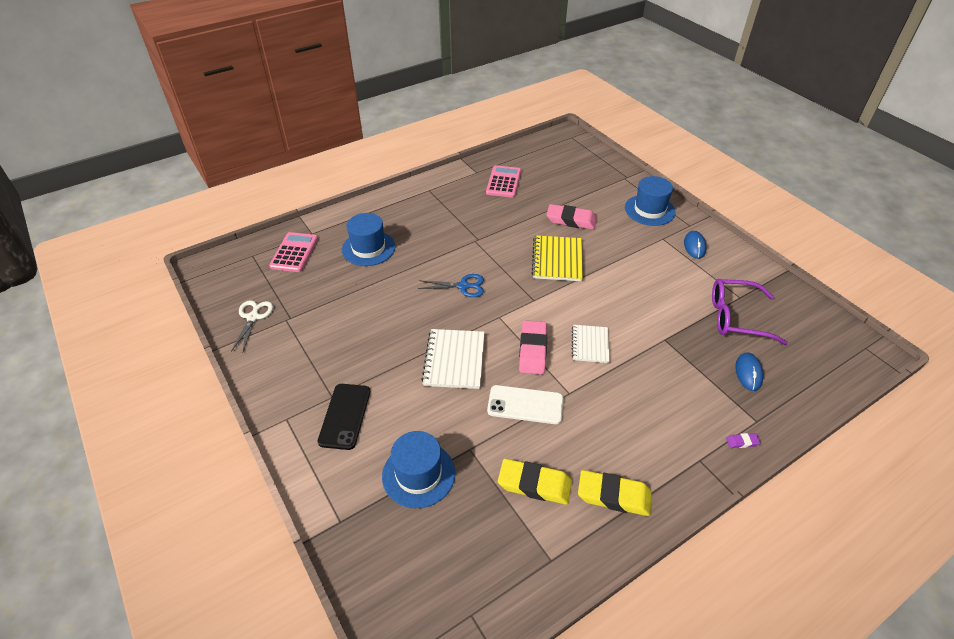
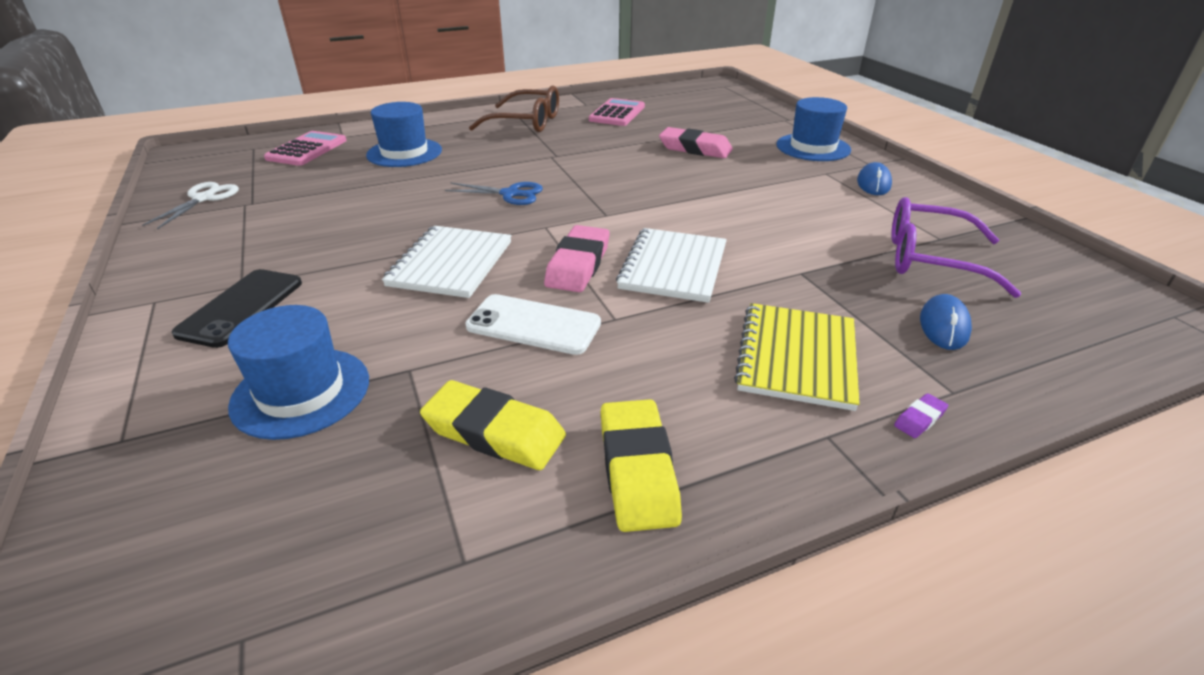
camera: 10 degrees right, 10 degrees down
yellow notebook [532,235,583,281] -> yellow notebook moved to [734,303,860,411]
white notebook [572,325,610,363] -> white notebook [616,228,727,303], size x1.53
yellow eraser [578,470,652,516] -> yellow eraser turned 60 degrees clockwise [601,399,682,532]
purple eraser [726,433,761,448] -> purple eraser turned 45 degrees counterclockwise [894,393,948,438]
none -> brown glasses [469,85,559,132]

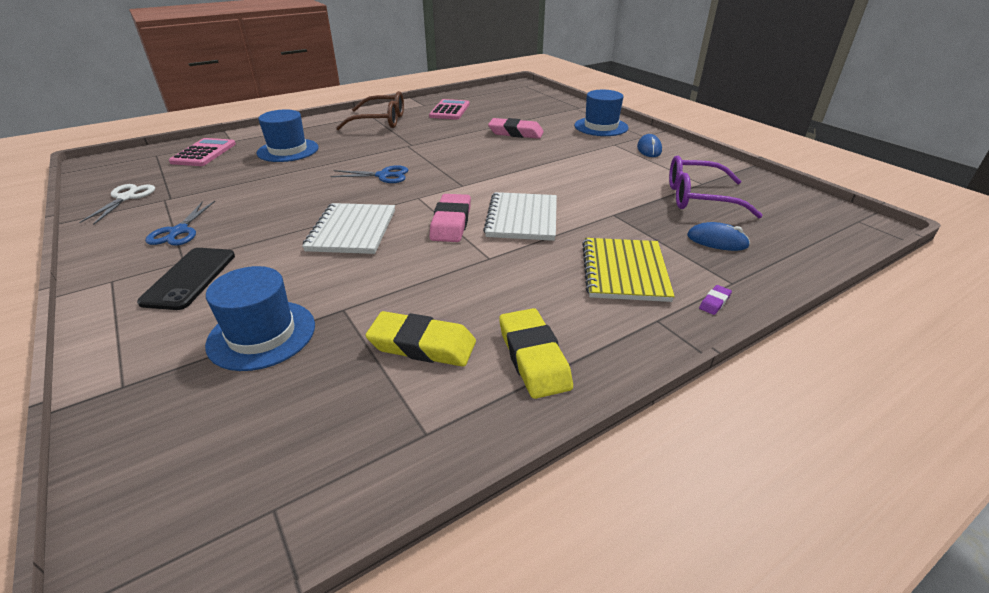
camera: 10 degrees left, 0 degrees up
white phone [465,294,601,355] -> none
blue mouse [920,294,972,350] -> blue mouse turned 75 degrees counterclockwise [687,222,750,251]
none -> blue scissors [145,201,215,245]

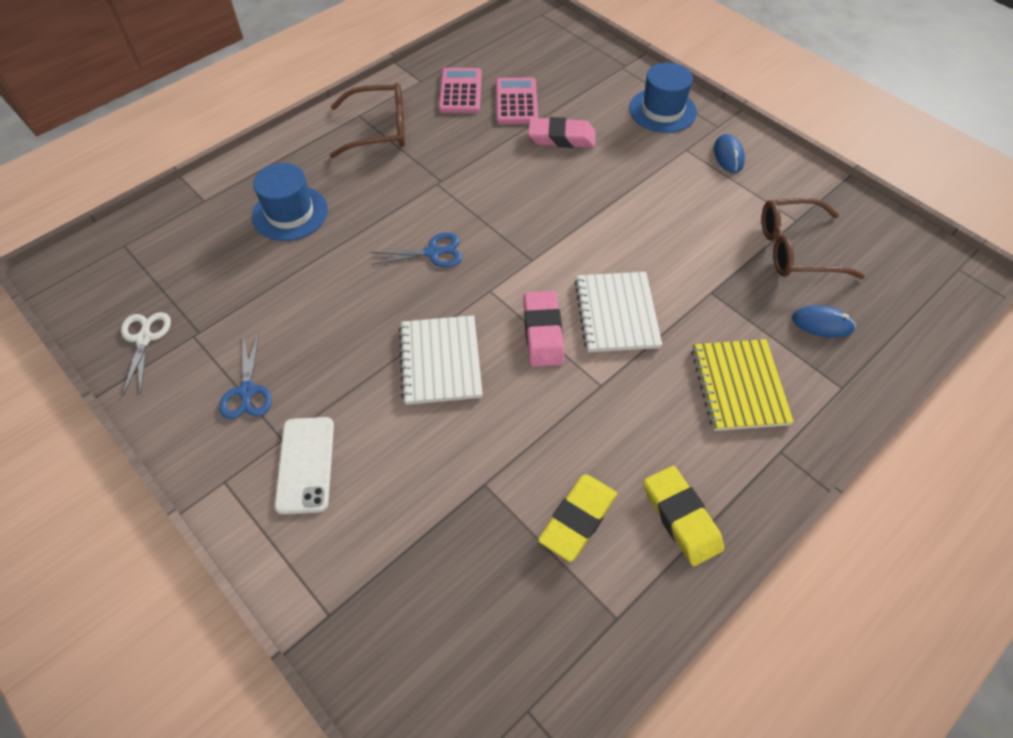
camera: 10 degrees left, 20 degrees up
black phone [137,248,235,310] -> white phone [274,417,334,515]
pink calculator [169,138,236,166] -> pink calculator moved to [496,78,538,124]
blue hat [205,266,315,371] -> none
yellow eraser [365,311,476,367] -> yellow eraser turned 60 degrees counterclockwise [538,474,617,562]
purple glasses [669,156,763,218] -> brown glasses [762,198,865,279]
purple eraser [699,285,732,315] -> none

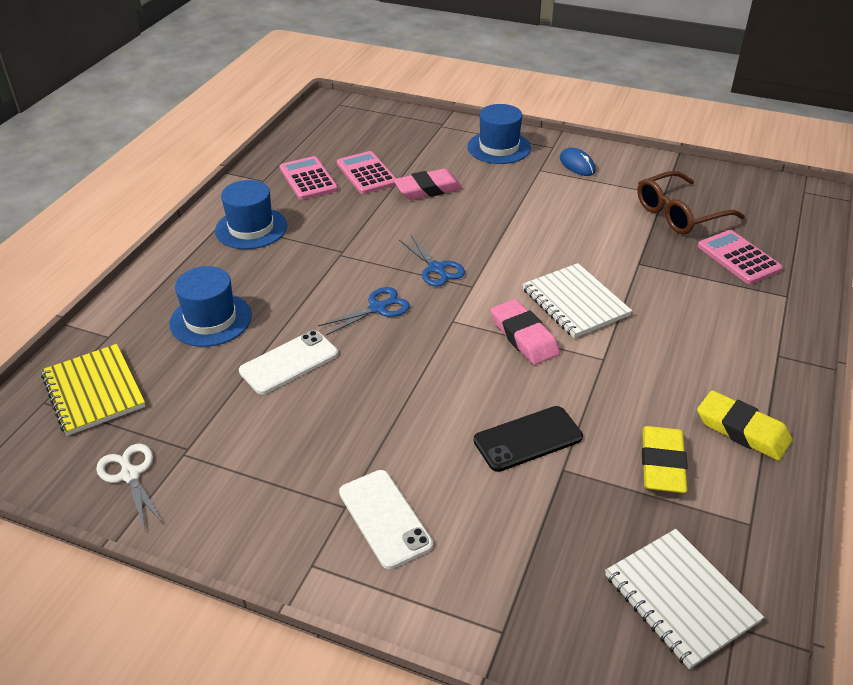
camera: 25 degrees left, 15 degrees down
blue scissors [219,332,272,419] -> blue scissors moved to [399,235,465,287]
brown glasses [330,83,405,158] -> blue hat [215,180,287,249]
white notebook [399,315,483,405] -> white notebook moved to [605,529,764,669]
yellow notebook [691,339,794,431] -> yellow notebook moved to [41,344,146,436]
blue mouse [792,305,856,338] -> pink calculator [698,230,783,284]
none -> white phone [239,330,338,395]
none -> black phone [474,406,583,472]

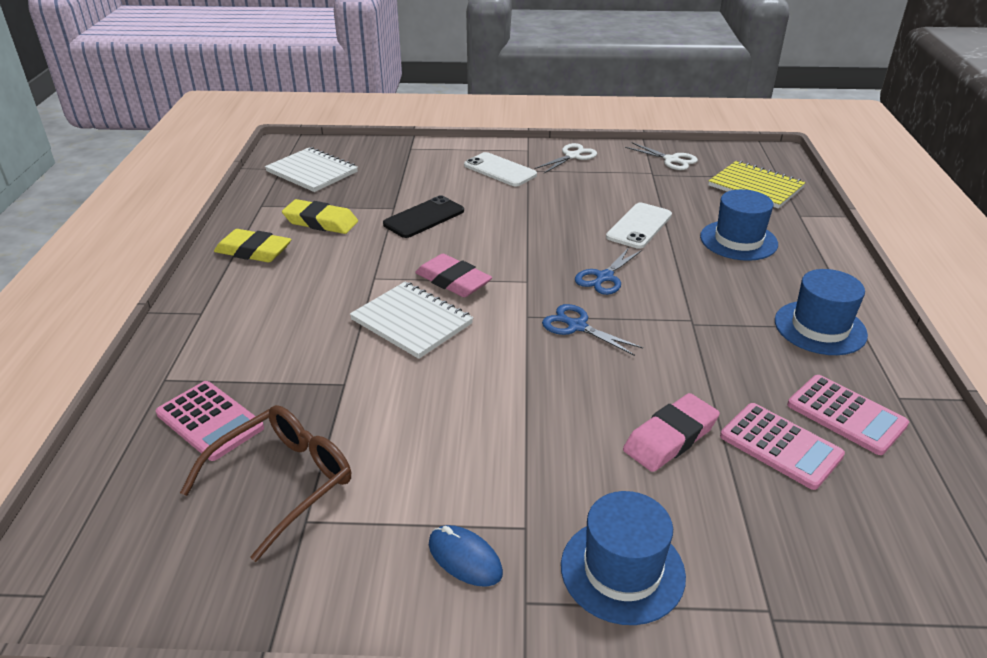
camera: 160 degrees right, 5 degrees down
yellow eraser [642,426,688,493] -> yellow eraser turned 60 degrees counterclockwise [282,199,358,234]
none -> white scissors [535,143,597,173]

